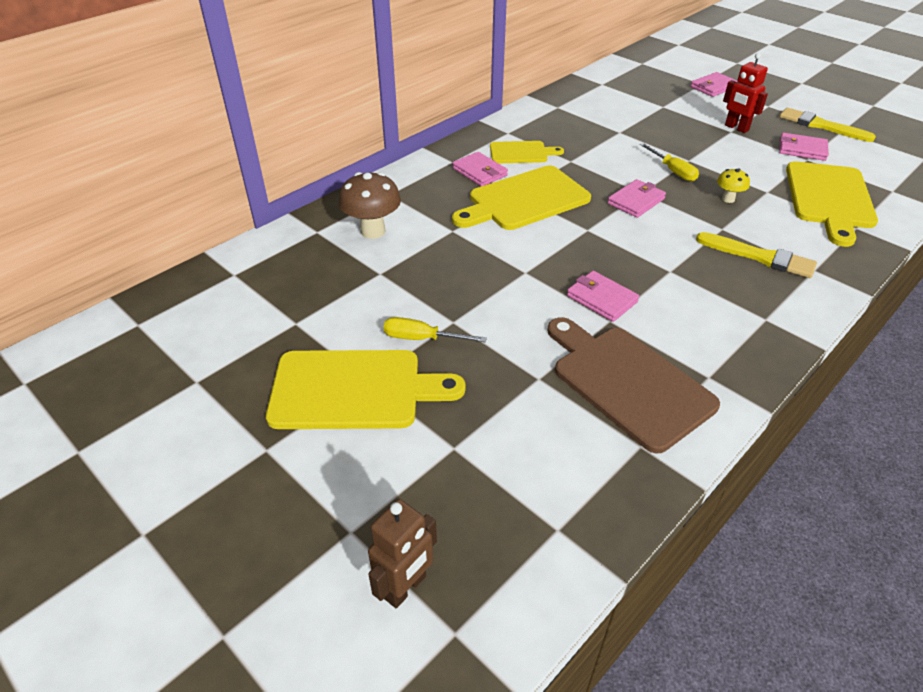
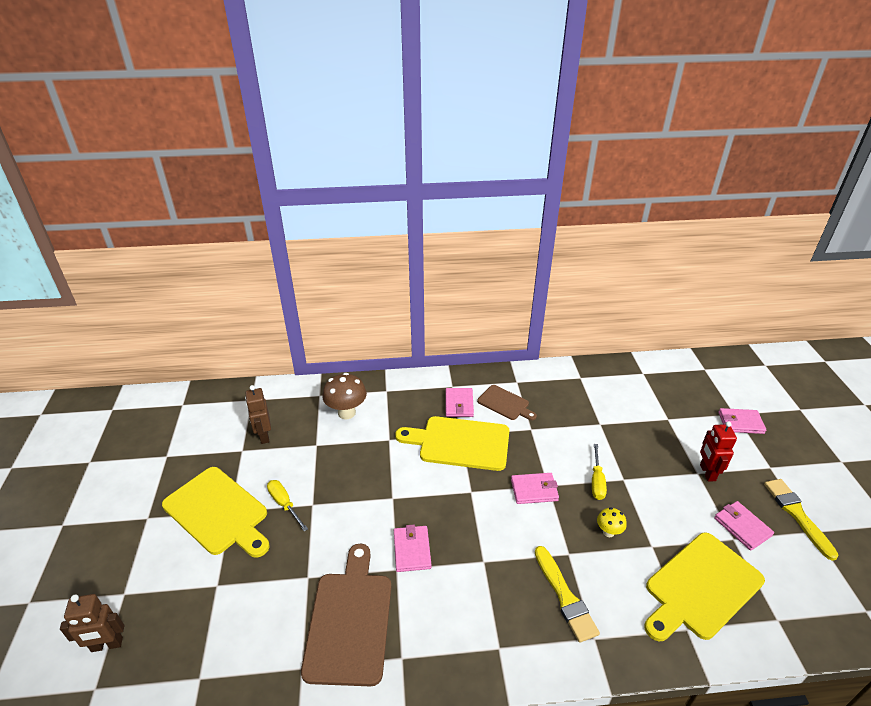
camera: 40 degrees right, 5 degrees down
yellow cutting board [490,141,564,163] -> brown cutting board [477,385,537,420]
none -> brown robot [245,385,271,444]

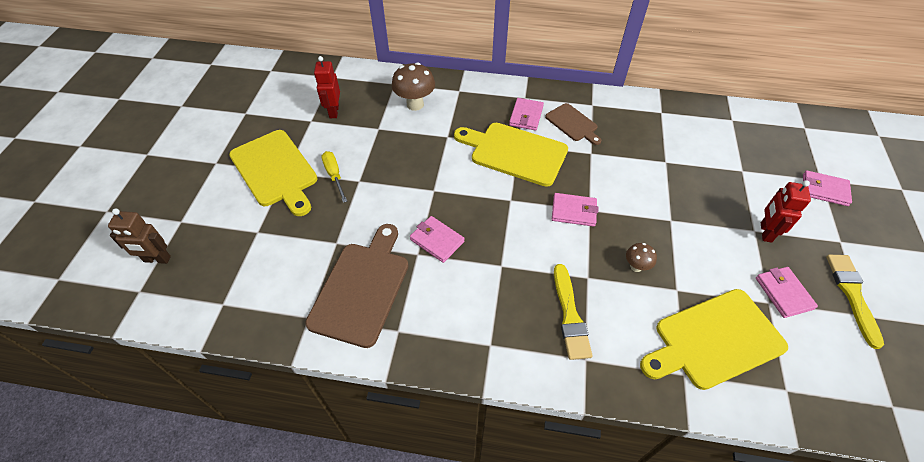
camera: 15 degrees right, 15 degrees up
brown robot [245,385,271,444] -> red robot [314,56,340,118]
pink wallet [394,525,431,572] -> pink wallet turned 60 degrees counterclockwise [410,216,465,263]
yellow screwdriver [592,444,607,500] -> none
yellow mushroom [597,507,627,537] -> brown mushroom [626,243,657,272]

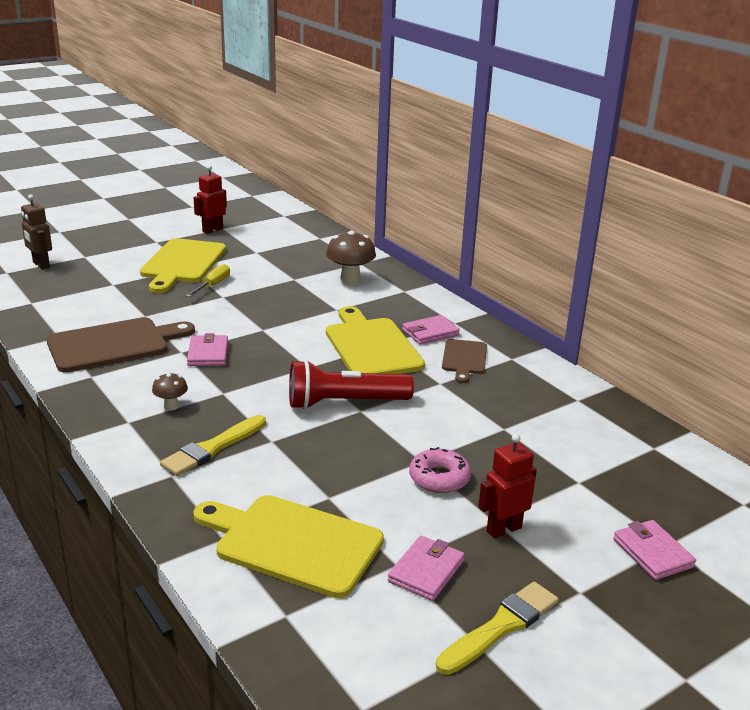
camera: 45 degrees right, 25 degrees down
red robot [314,56,340,118] -> red robot moved to [194,165,227,234]
pink wallet [552,193,598,227] -> red flashlight [289,360,414,410]
brown mushroom [626,243,657,272] -> brown mushroom moved to [152,372,188,411]
none -> pink donut [409,447,471,493]

